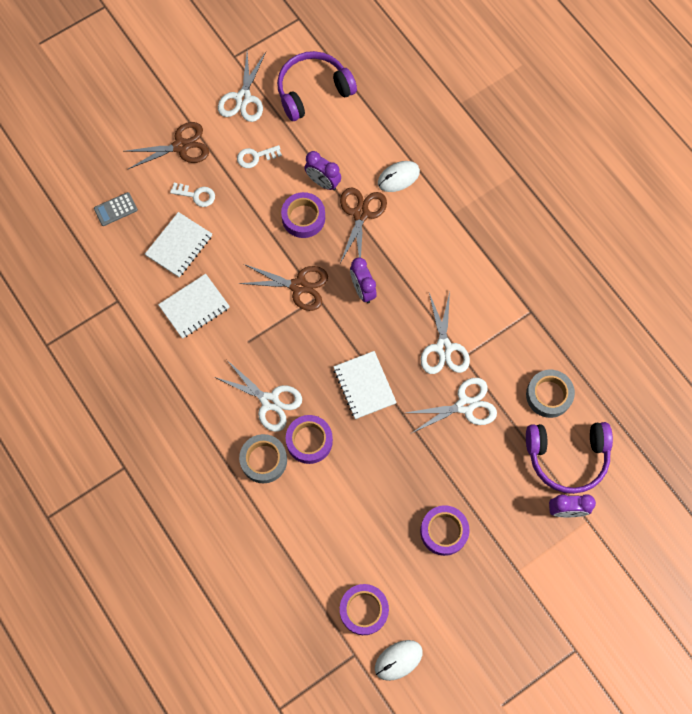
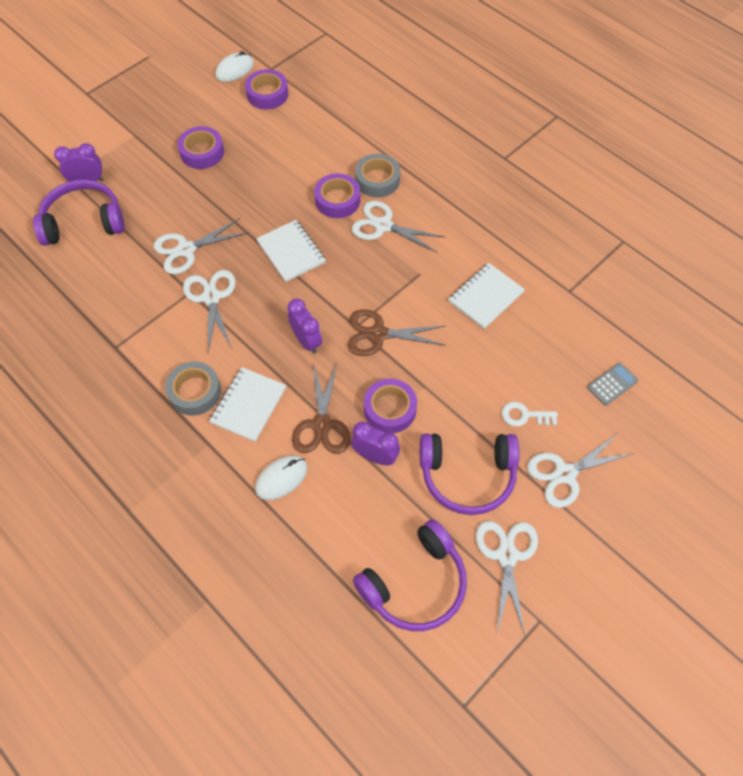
camera: 170 degrees right, 10 degrees down
brown scissors [123,122,209,169] -> white scissors [527,433,634,508]
white notebook [145,212,212,277] -> white notebook moved to [209,367,286,442]
white key [237,145,282,168] -> purple headphones [420,434,520,515]
grey tape [526,370,575,418] -> grey tape moved to [165,362,221,416]

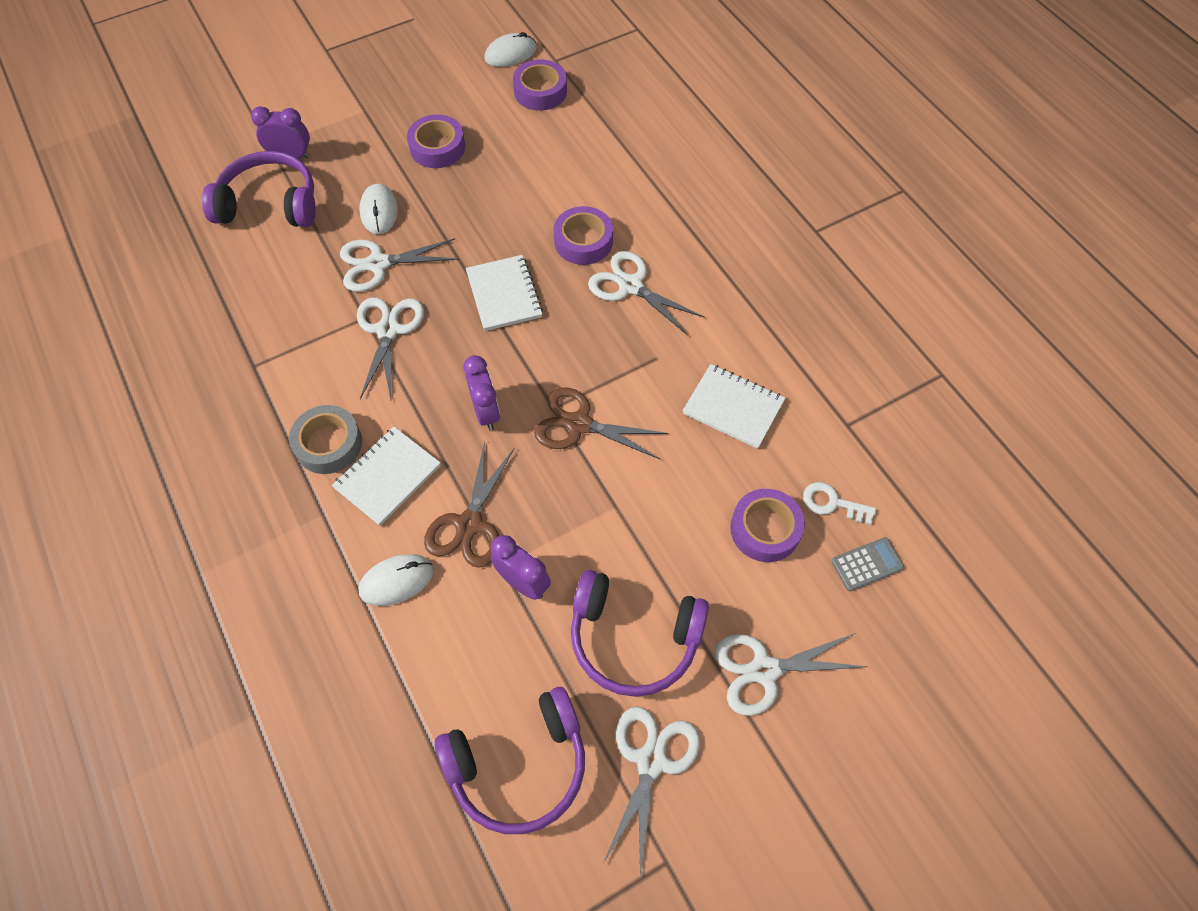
camera: 15 degrees right, 0 degrees up
grey tape [355,154,400,198] -> none
purple tape [364,379,417,433] -> purple tape moved to [730,489,805,562]
white notebook [448,263,525,329] -> white notebook turned 60 degrees clockwise [683,364,785,449]
white key [502,402,558,426] -> white key moved to [803,482,876,525]
none -> white mouse [359,184,398,234]

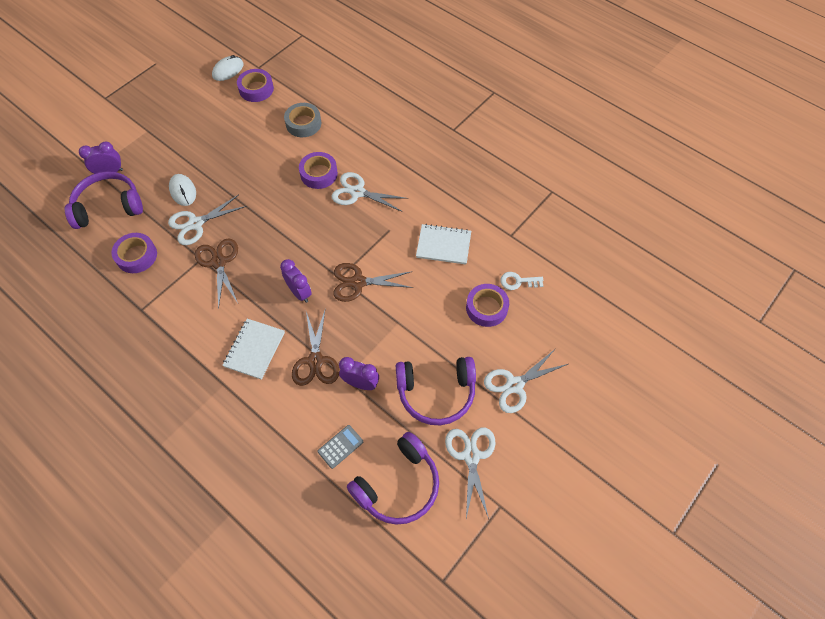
camera: 20 degrees left, 0 degrees up
grey tape [289,405,362,474] -> grey tape moved to [284,103,321,137]
white scissors [357,298,424,399] -> brown scissors [195,239,238,309]
white mouse [359,554,434,606] -> none
purple tape [407,115,465,168] -> purple tape moved to [111,233,157,273]
white notebook [466,255,543,331] -> none
grey calculator [831,537,904,591] -> grey calculator moved to [317,425,363,469]

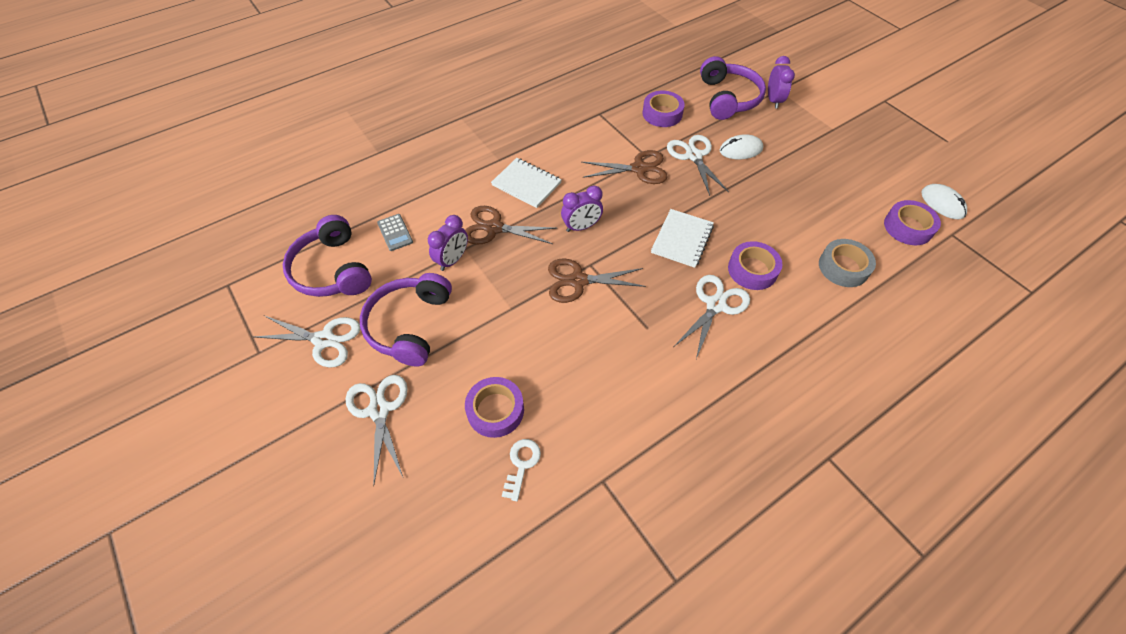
camera: 105 degrees right, 5 degrees down
brown scissors [334,263,413,302] -> brown scissors turned 105 degrees counterclockwise [548,258,646,303]
white notebook [416,224,471,264] -> white notebook moved to [651,209,714,268]

